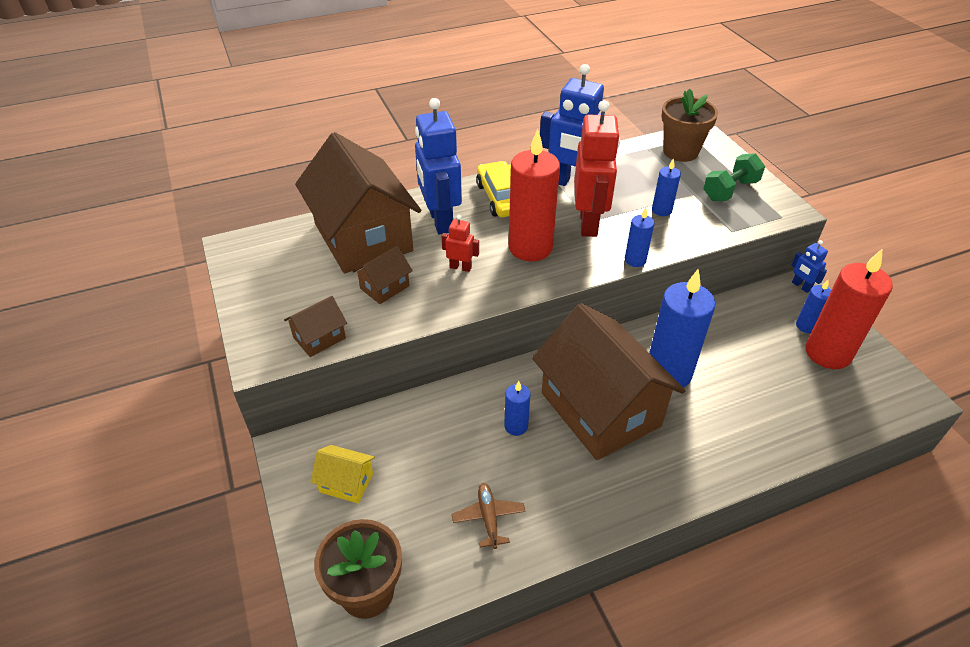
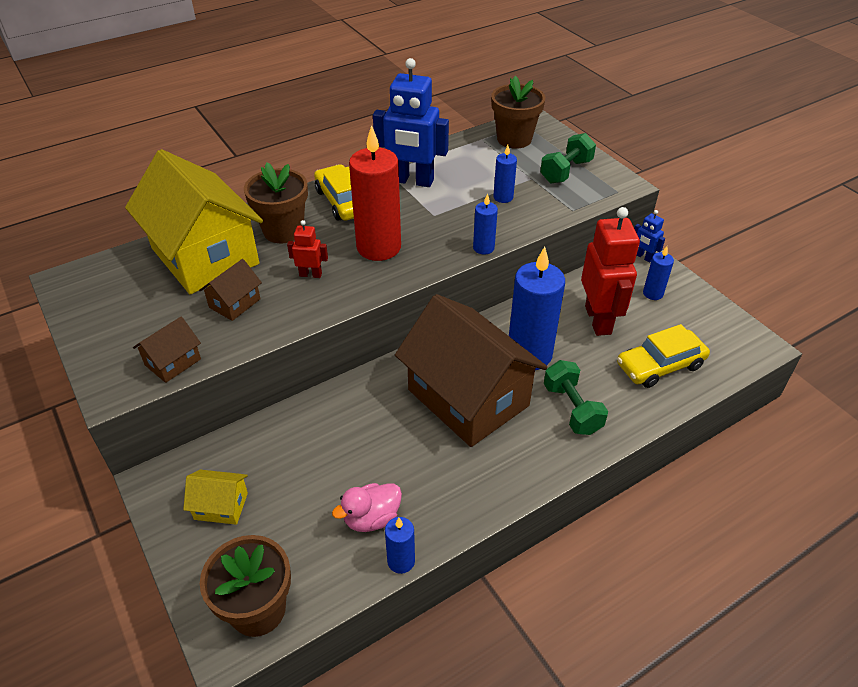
camera: 10 degrees left, 0 degrees up
brown house [295,132,421,273] -> yellow house [125,149,263,294]
blue robot [415,98,462,235] -> brown flower pot [244,162,308,243]
brown plane [452,483,525,549] -> pink duck [332,483,402,532]
blue candle [504,381,530,436] -> blue candle moved to [385,517,415,574]
red robot [574,100,620,237] -> red robot moved to [581,207,640,336]
red candle [806,249,893,369] -> none
none -> green dumbbell [544,360,608,435]
none -> yellow car [617,324,710,388]

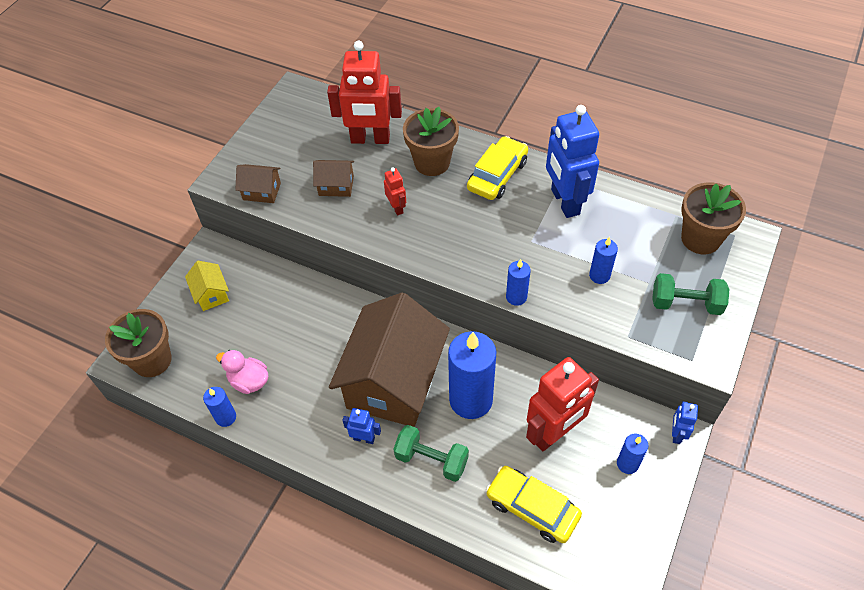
camera: 60 degrees right, 10 degrees up
yellow house [125,149,263,294] -> red robot [327,41,402,144]
red candle [349,125,401,261] -> none
green dumbbell [544,360,608,435] -> green dumbbell turned 75 degrees clockwise [393,425,469,482]
none -> blue robot [343,408,381,444]

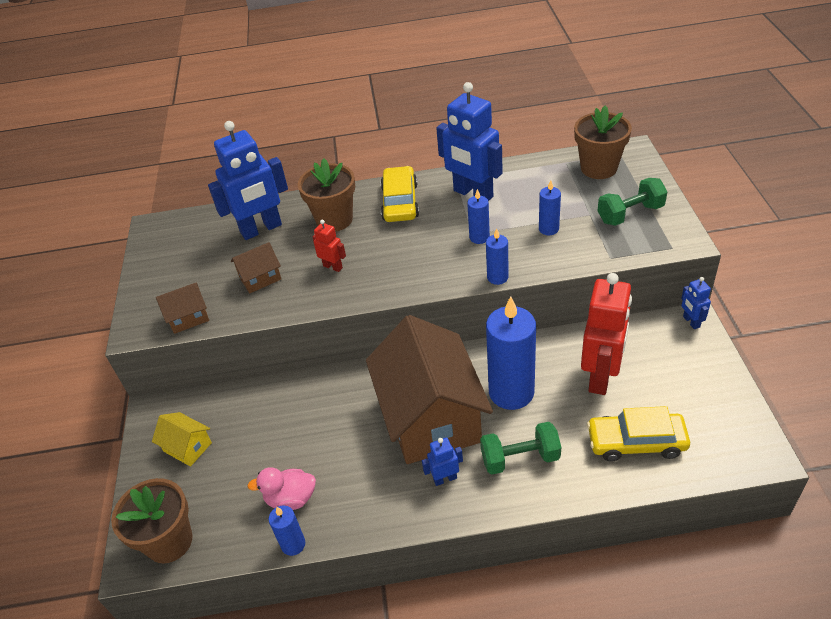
camera: 30 degrees left, 10 degrees down
red robot [327,41,402,144] -> blue robot [208,121,288,240]
blue candle [617,434,648,474] -> blue candle moved to [467,189,490,244]

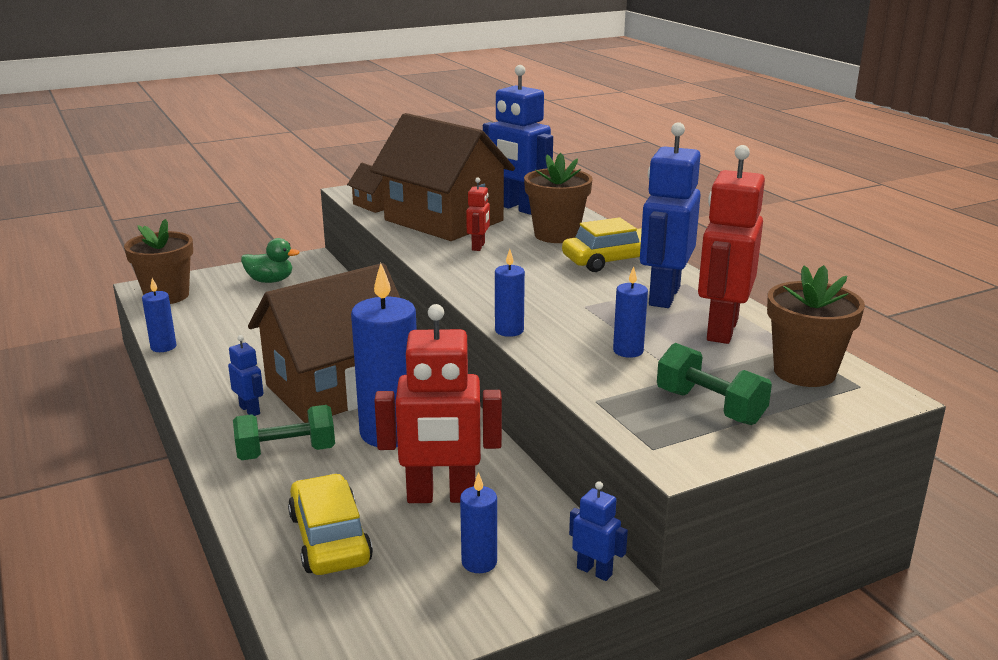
camera: 65 degrees right, 20 degrees down
yellow house [152,412,212,467] -> green duck [241,238,300,283]
brown house [231,242,281,293] -> brown house [370,113,515,241], size x2.43
pink duck [247,467,316,510] -> none
blue candle [467,189,490,244] -> blue candle moved to [460,472,497,573]
green dumbbell [480,422,561,474] -> green dumbbell turned 75 degrees counterclockwise [233,405,335,460]
blue robot [681,277,711,329] -> blue robot turned 75 degrees clockwise [569,481,628,581]
none -> red robot [698,145,765,344]

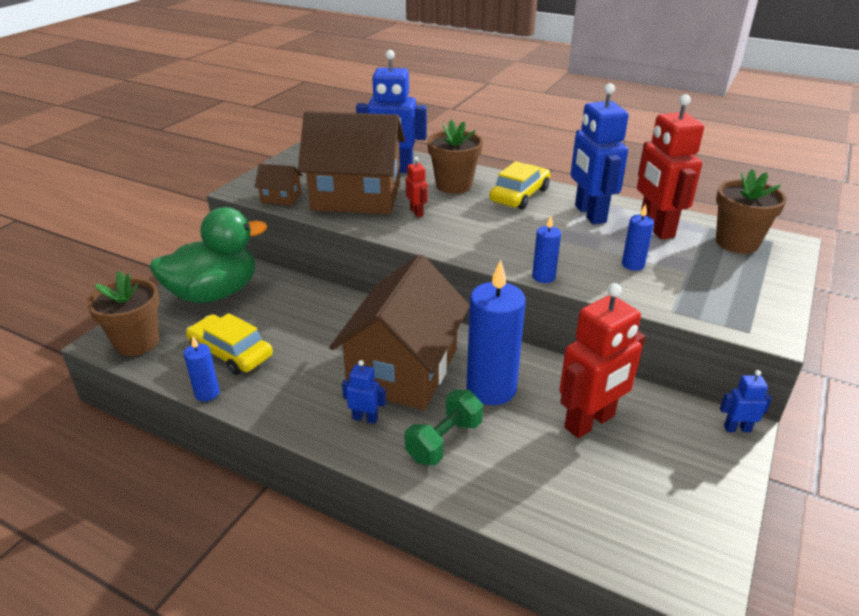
camera: 35 degrees left, 10 degrees up
green duck [241,238,300,283] -> green duck [149,207,267,303], size x2.07
yellow car [288,474,373,575] -> yellow car moved to [186,313,273,375]
blue candle [460,472,497,573] -> none
green dumbbell [657,343,772,425] -> none

